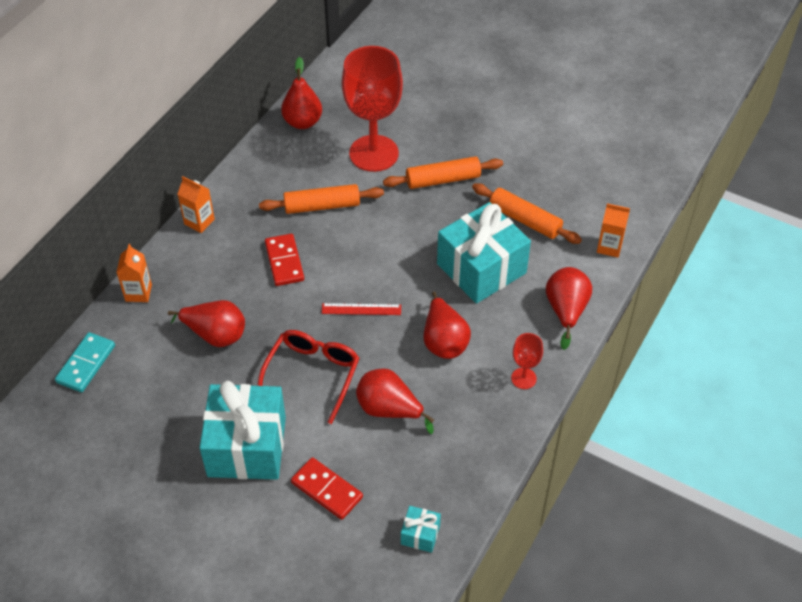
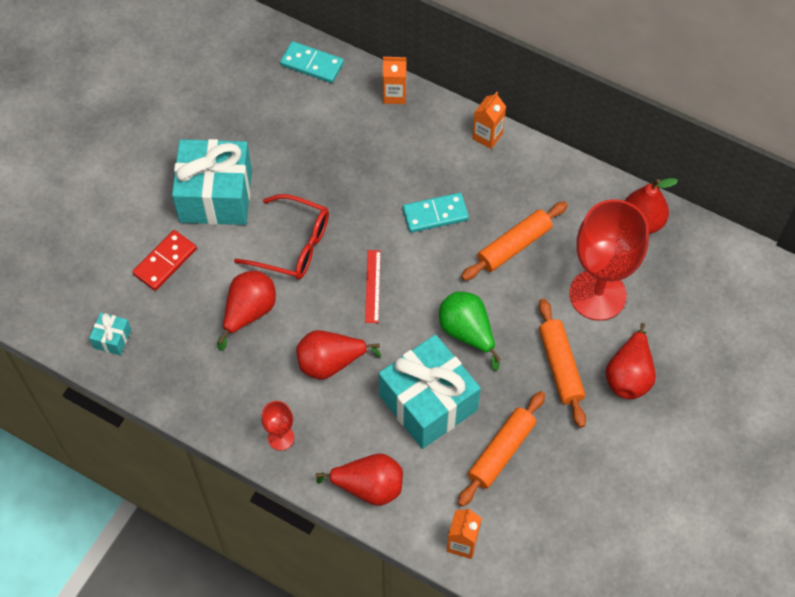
camera: 90 degrees right, 10 degrees up
red pear [168,300,245,347] -> red pear moved to [605,323,656,399]
orange rolling pin [259,184,384,214] -> orange rolling pin turned 60 degrees clockwise [461,201,568,281]
red domino [265,234,304,286] -> turquoise domino [403,193,469,233]
none -> green pear [439,292,501,371]

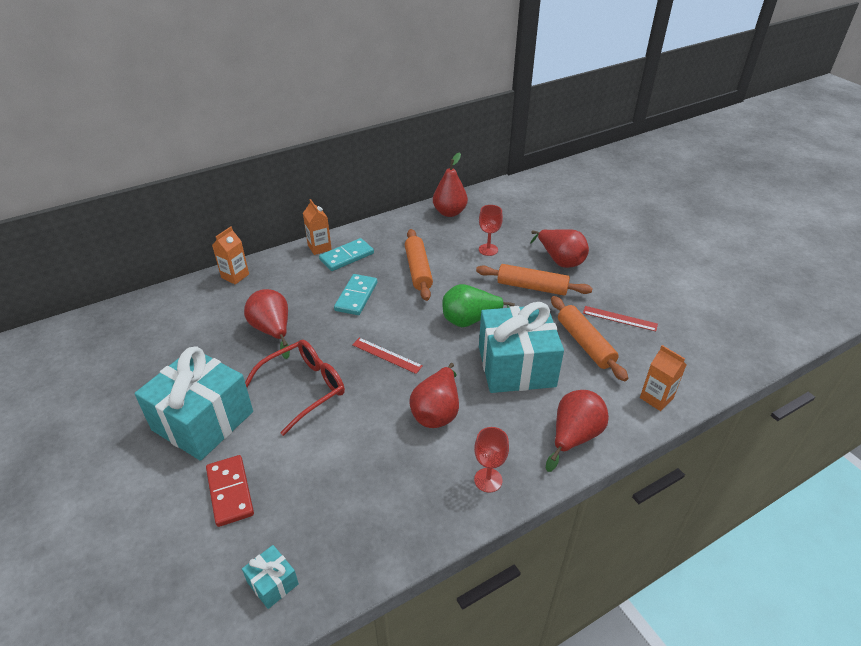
camera: 60 degrees left, 20 degrees down
red pear [217,271,276,351] -> red pear moved to [244,289,290,359]
turquoise domino [280,41,344,83] -> turquoise domino moved to [319,238,374,271]
red goblet [569,199,649,321] -> red goblet [479,205,503,256], size x0.44
none -> red ruler [583,306,658,331]

